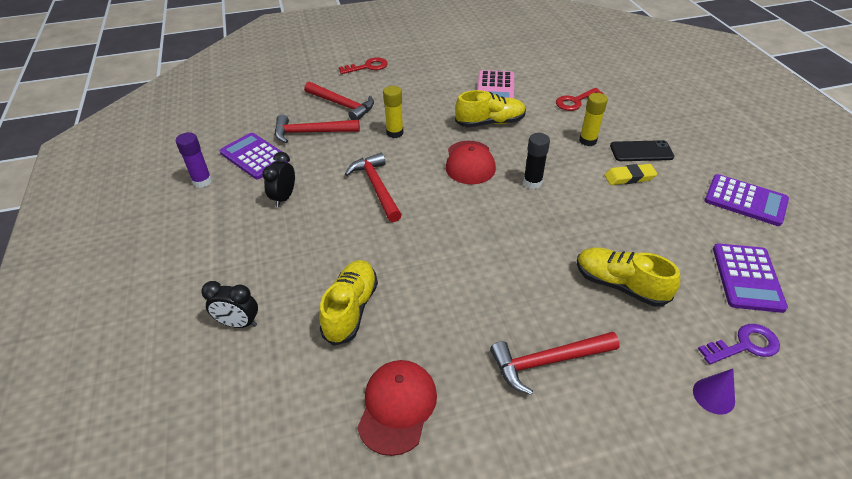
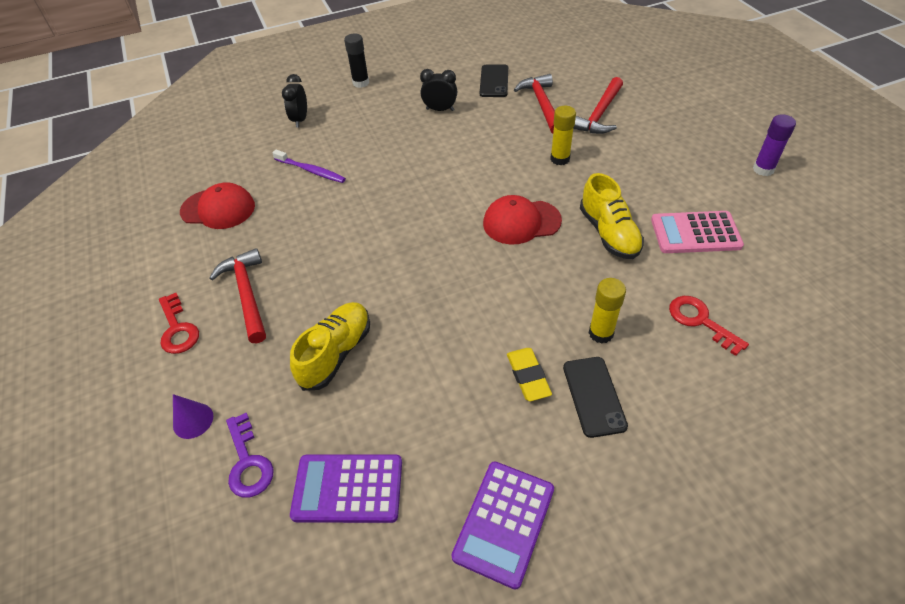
camera: 85 degrees right, 5 degrees up
purple glue stick [176,132,212,188] -> purple glue stick moved to [753,114,796,176]
purple calculator [220,133,289,180] -> black phone [480,65,508,97]
yellow shoe [319,260,378,346] -> purple toothbrush [272,150,346,183]
red key [339,57,388,74] -> red key moved to [159,293,199,354]
red hammer [345,153,402,222] -> none
black glue stick [523,133,550,189] -> black glue stick moved to [344,34,369,88]

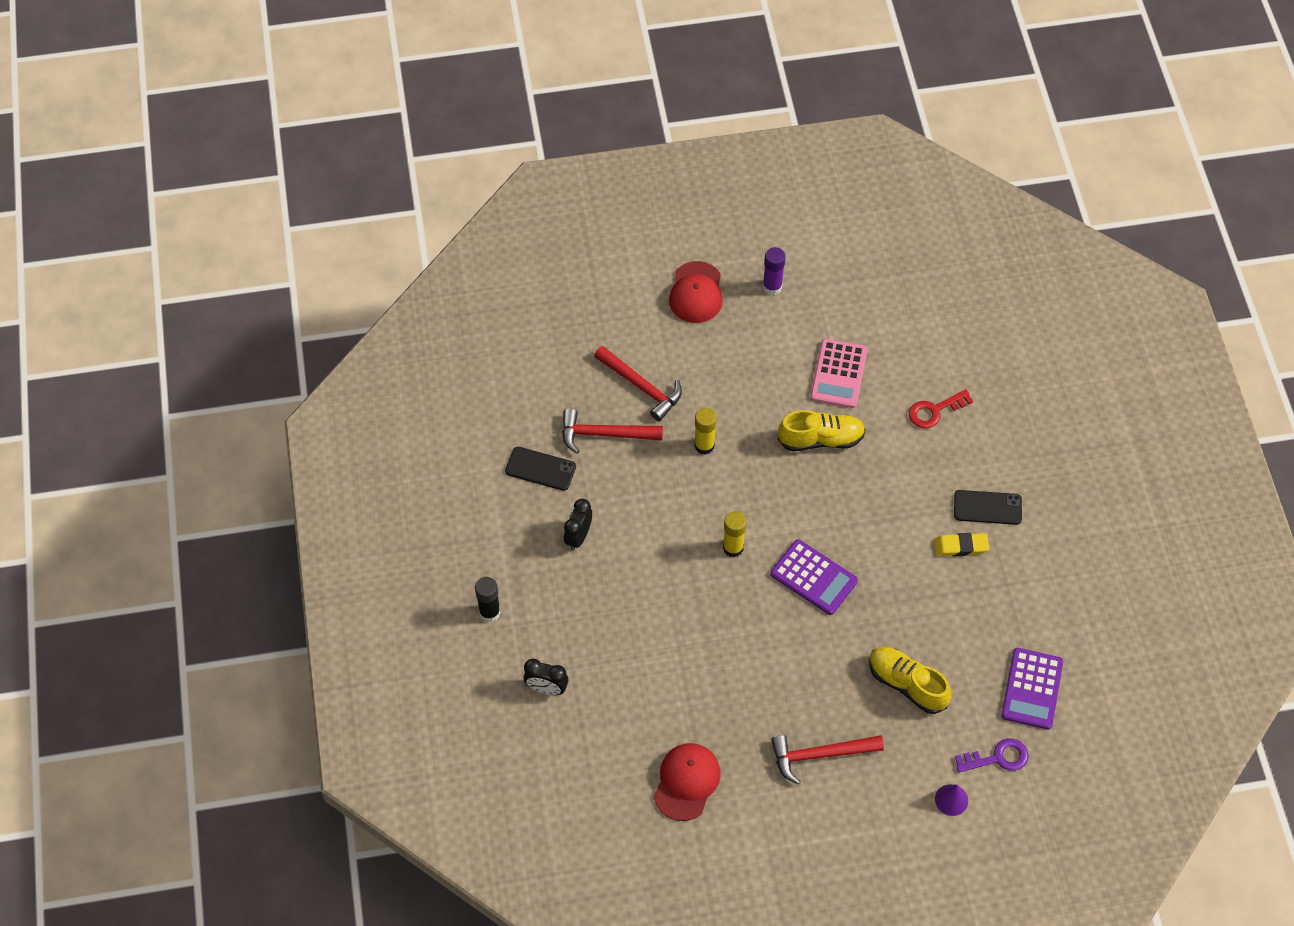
camera: 80 degrees left, 10 degrees up
red key [159,293,199,354] -> none
purple toothbrush [272,150,346,183] -> none
purple calculator [451,461,554,590] -> purple calculator moved to [770,539,858,615]
red cap [483,195,562,245] -> red cap moved to [669,261,723,323]
yellow glue stick [589,278,626,343] -> yellow glue stick moved to [723,511,747,557]

